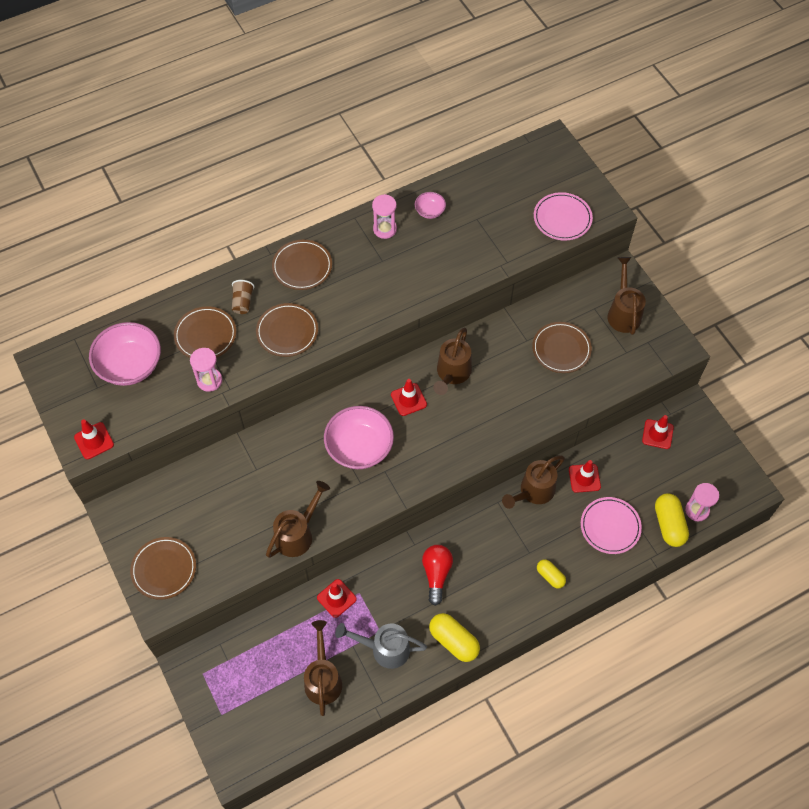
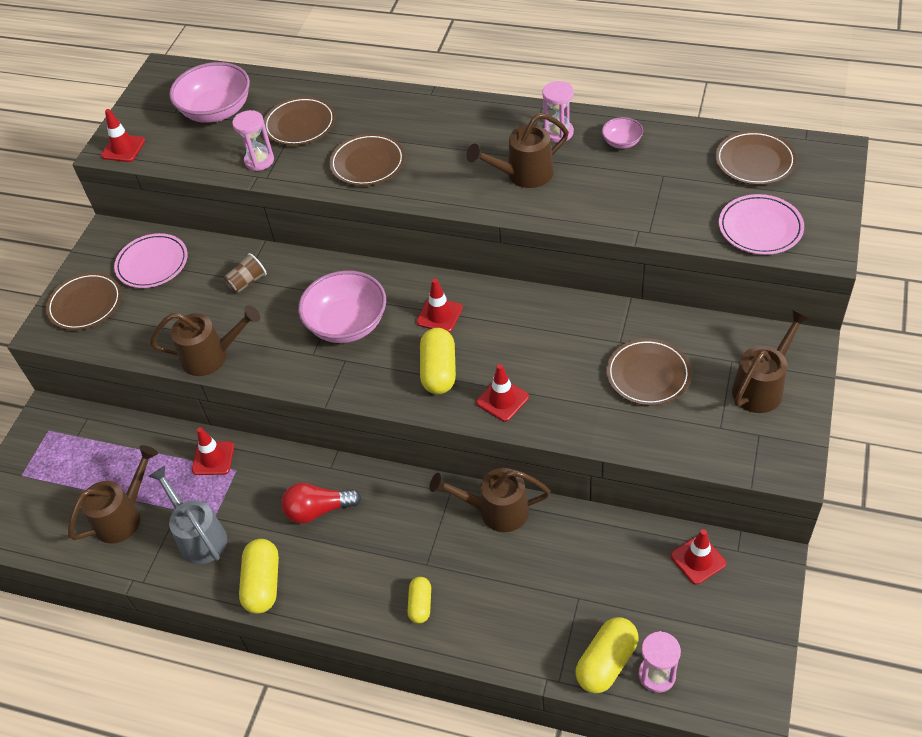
camera: 50 degrees right, 10 degrees down
brown cup [232,280,254,314] -> brown cup moved to [224,253,267,293]
brown plate [272,240,332,290] -> brown plate moved to [715,130,797,185]
red light bulb [422,545,453,606] -> red light bulb turned 150 degrees counterclockwise [281,482,361,524]
brown watering can [433,328,472,395] -> brown watering can moved to [466,113,569,188]
red traffic cone [569,460,601,493] -> red traffic cone moved to [476,364,529,422]
pink plate [581,497,642,554] -> pink plate moved to [114,233,188,288]
none -> yellow capsule [420,328,456,394]

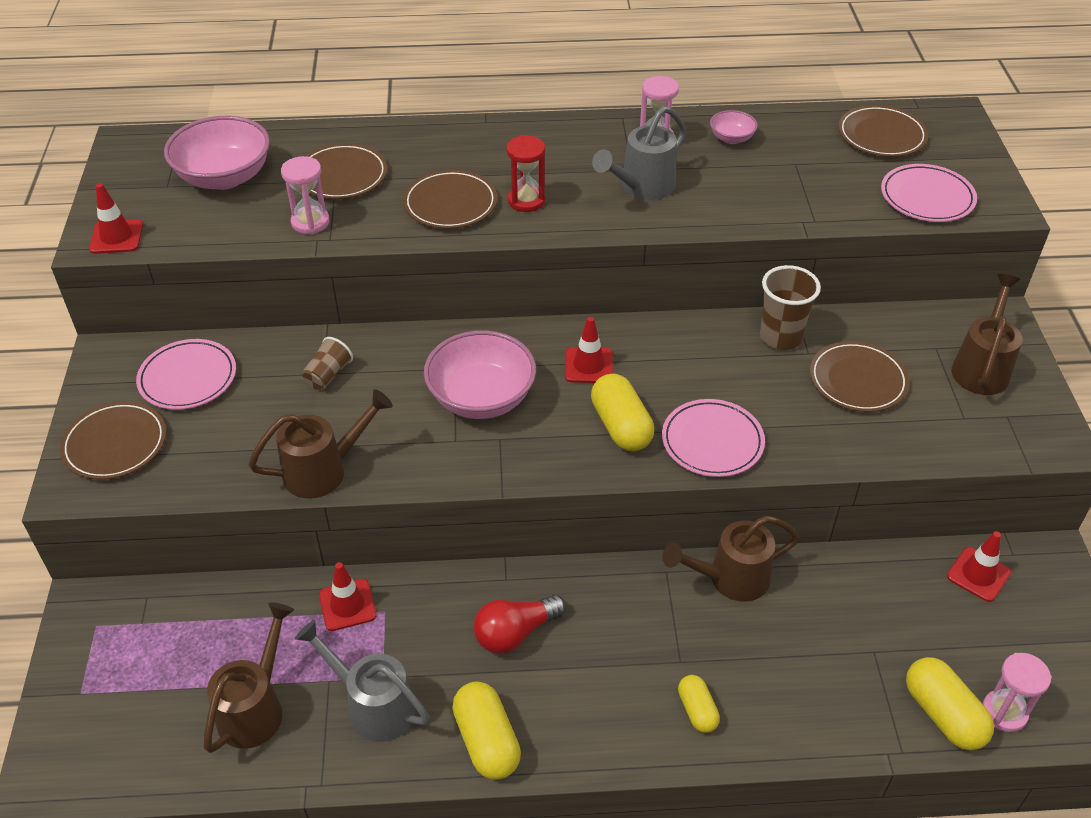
camera: 25 degrees left, 5 degrees down
brown watering can [466,113,569,188] -> grey watering can [592,106,686,200]
red traffic cone [476,364,529,422] -> pink plate [662,399,765,477]
yellow capsule [575,617,639,693] -> yellow capsule turned 45 degrees counterclockwise [906,657,994,750]
none -> red hourglass [506,135,545,212]
none -> brown cup [760,265,821,350]

